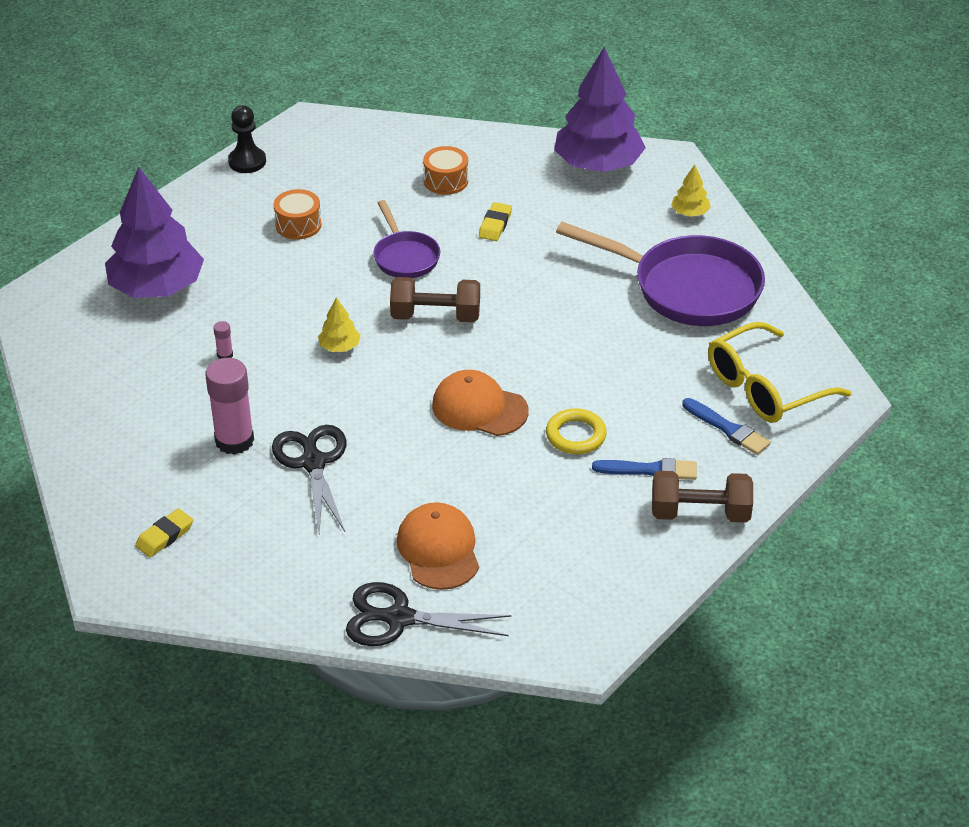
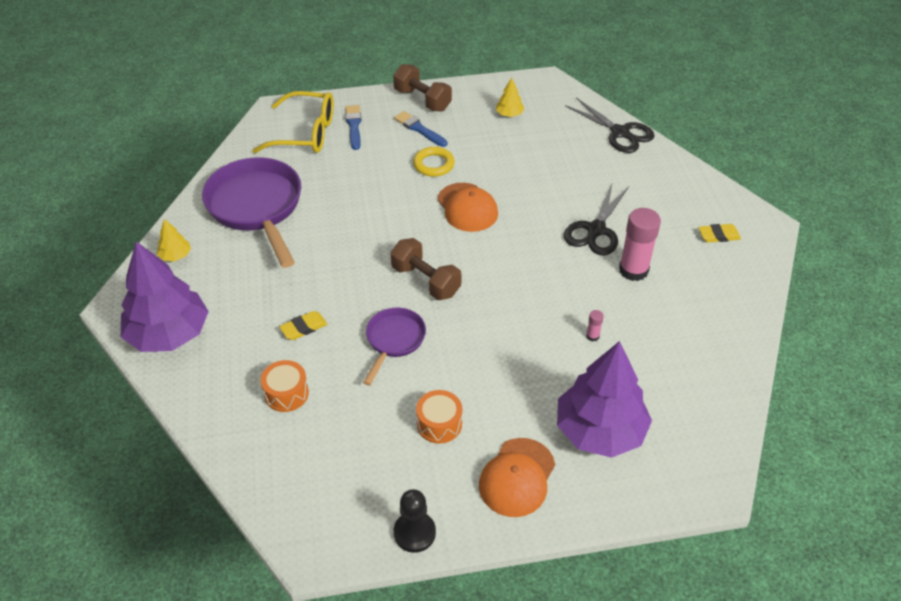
camera: 140 degrees left, 5 degrees up
yellow tree [318,297,361,352] -> yellow tree moved to [496,78,524,117]
orange cap [397,502,479,590] -> orange cap moved to [479,438,555,517]

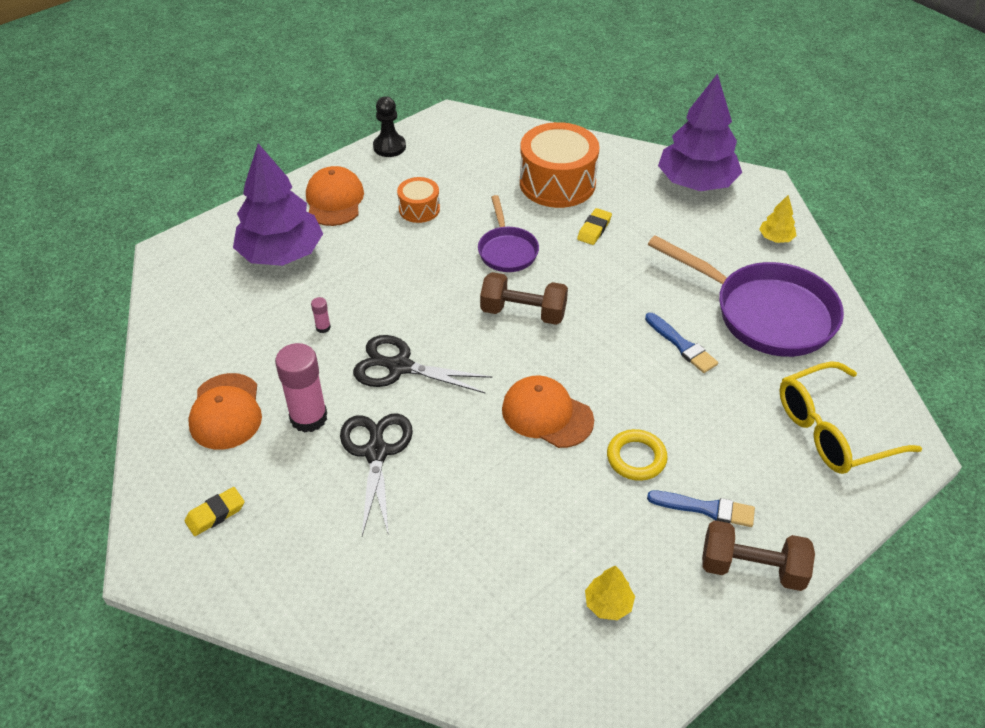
camera: 150 degrees right, 0 degrees up
orange drum [261,360,309,412] -> orange drum [520,122,599,208], size x1.91
blue brush [345,105,361,150] -> blue brush moved to [645,313,718,373]
black scissors [565,98,655,153] -> black scissors moved to [353,335,492,393]
none -> orange cap [188,373,262,450]

